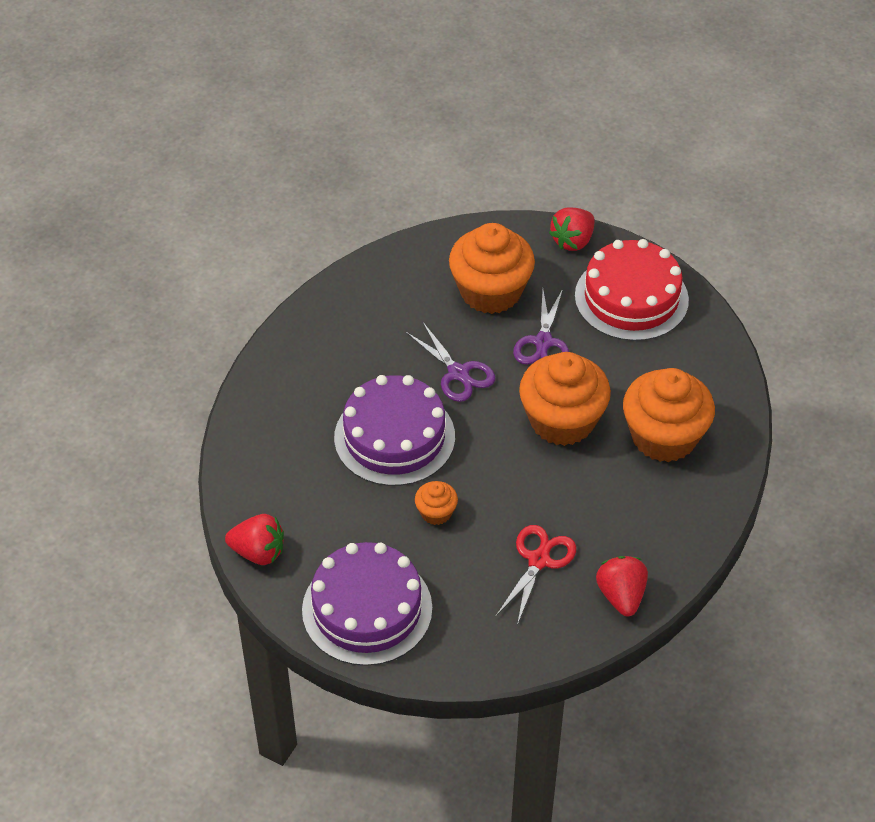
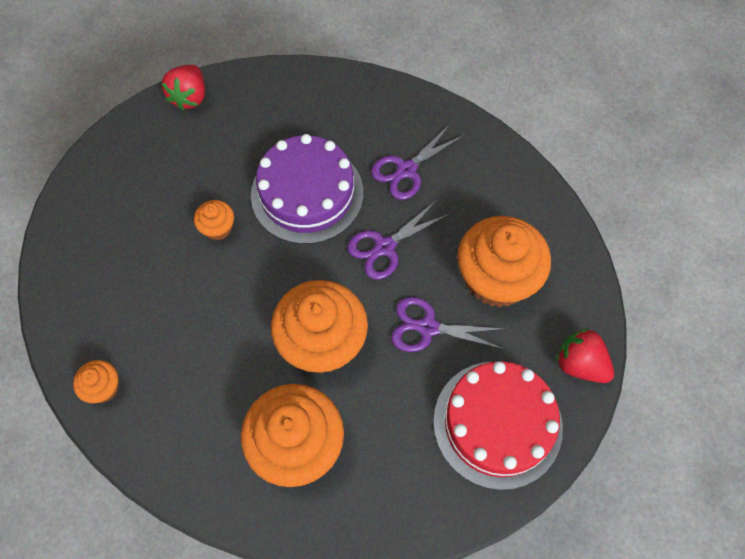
camera: 90 degrees right, 15 degrees up
purple cake [302,542,432,666] -> none
red scissors [495,525,576,625] -> none
red strawberry [596,556,648,616] -> orange cupcake [73,360,119,403]
none -> purple scissors [371,124,464,200]

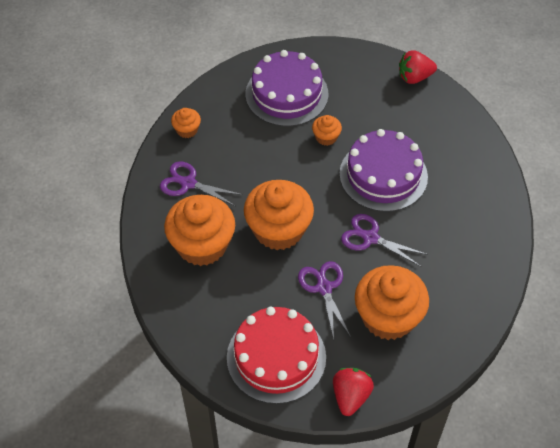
camera: 65 degrees right, 10 degrees down
purple scissors [371,124,464,200] -> purple scissors moved to [160,162,243,206]
none -> purple cake [246,50,329,126]

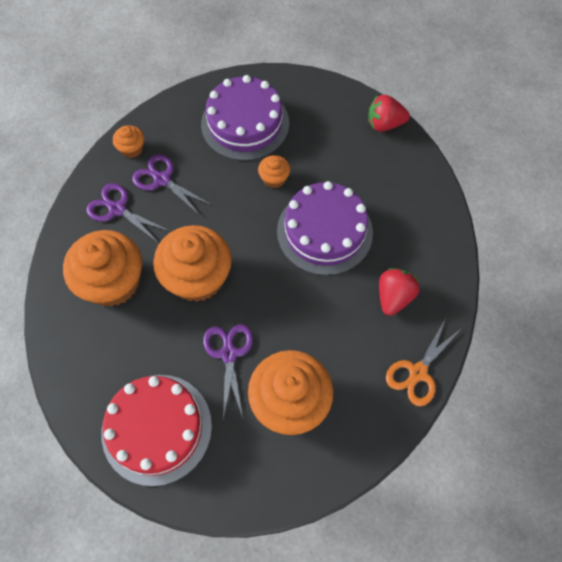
camera: 10 degrees right, 10 degrees up
red strawberry [333,368,374,416] -> red strawberry moved to [379,268,420,316]
purple scissors [341,214,428,267] -> purple scissors moved to [132,154,212,215]
none -> orange scissors [386,318,462,406]

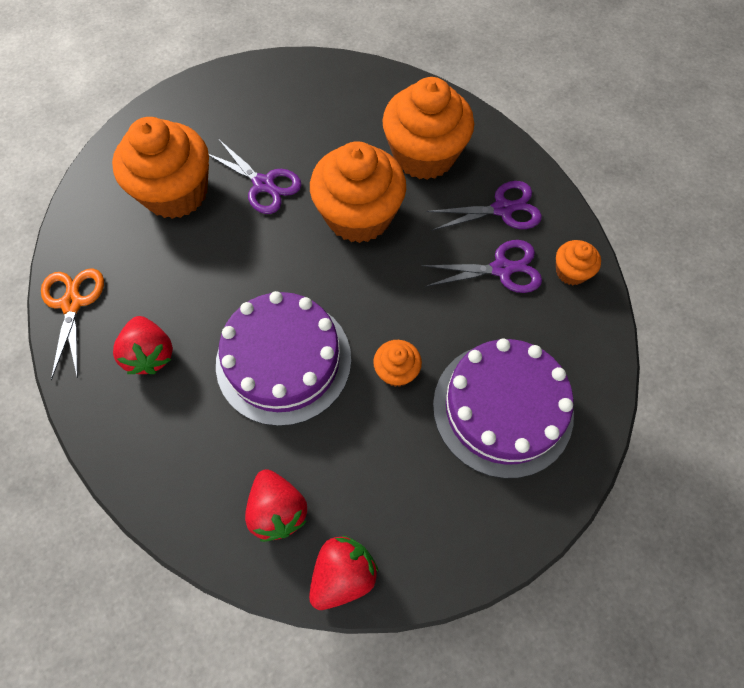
camera: 135 degrees right, 0 degrees up
red cake [101,375,212,486] -> none
none -> red strawberry [245,469,307,542]

